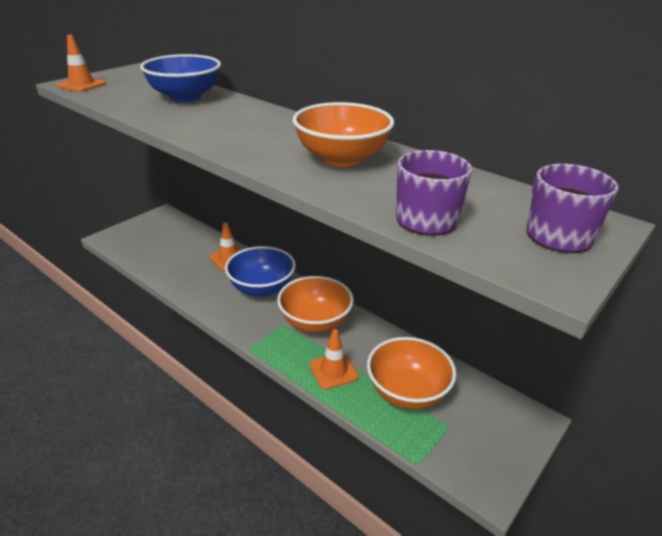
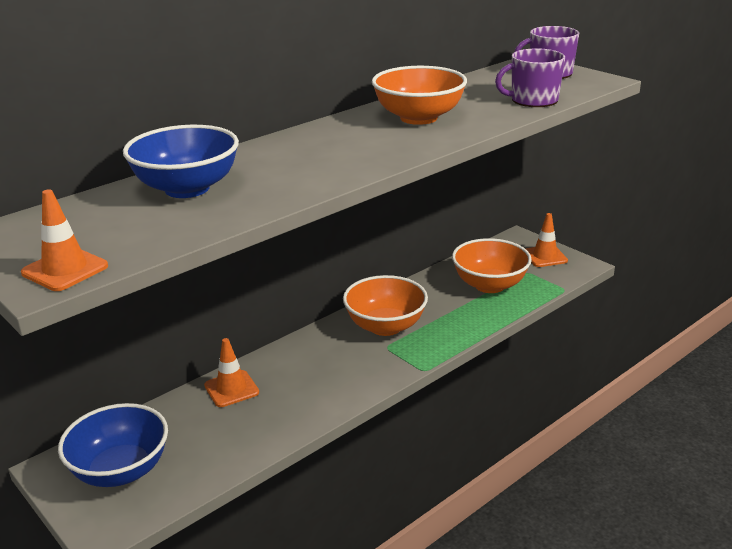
camera: 80 degrees left, 5 degrees down
blue bowl [225,246,296,297] -> blue bowl moved to [58,403,168,487]
orange traffic cone [310,329,358,390] -> orange traffic cone moved to [525,213,568,267]

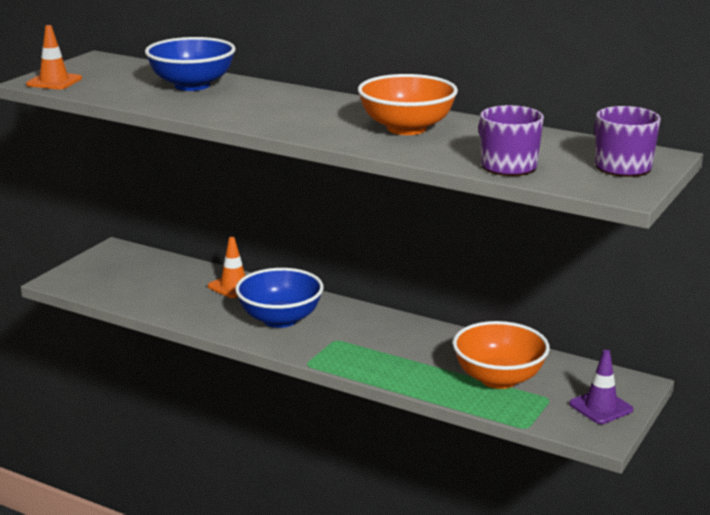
camera: 70 degrees right, 5 degrees down
blue bowl [58,403,168,487] -> blue bowl moved to [235,268,323,328]
orange bowl [343,275,428,336] -> none
orange traffic cone [525,213,568,267] -> purple traffic cone [569,350,633,424]

